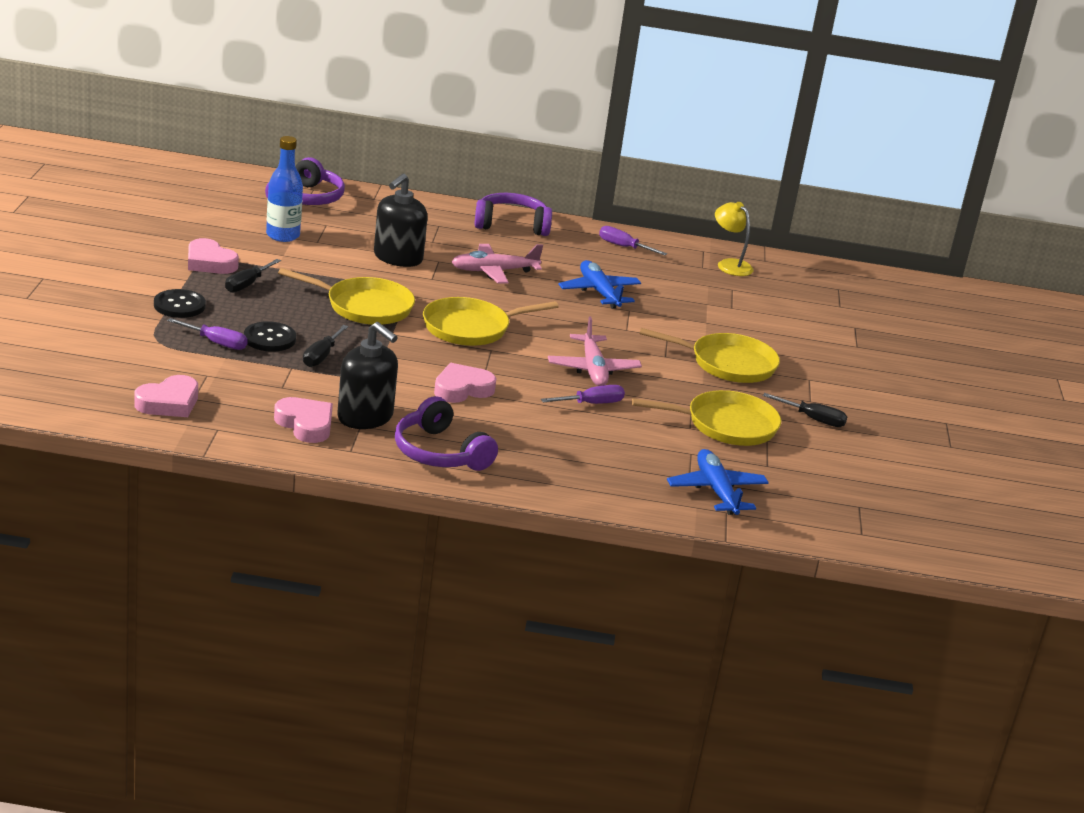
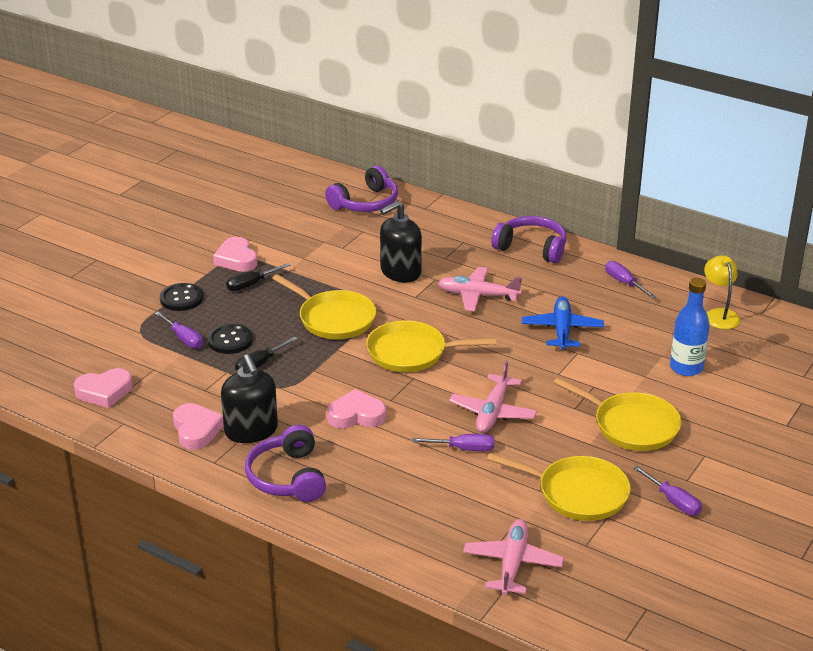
camera: 30 degrees right, 5 degrees up
blue bottle [266,136,303,242] -> blue bottle moved to [670,278,710,376]
blue plane [667,449,769,515] -> pink plane [463,519,564,596]
black screwdriver [763,393,847,427] -> purple screwdriver [633,466,702,516]

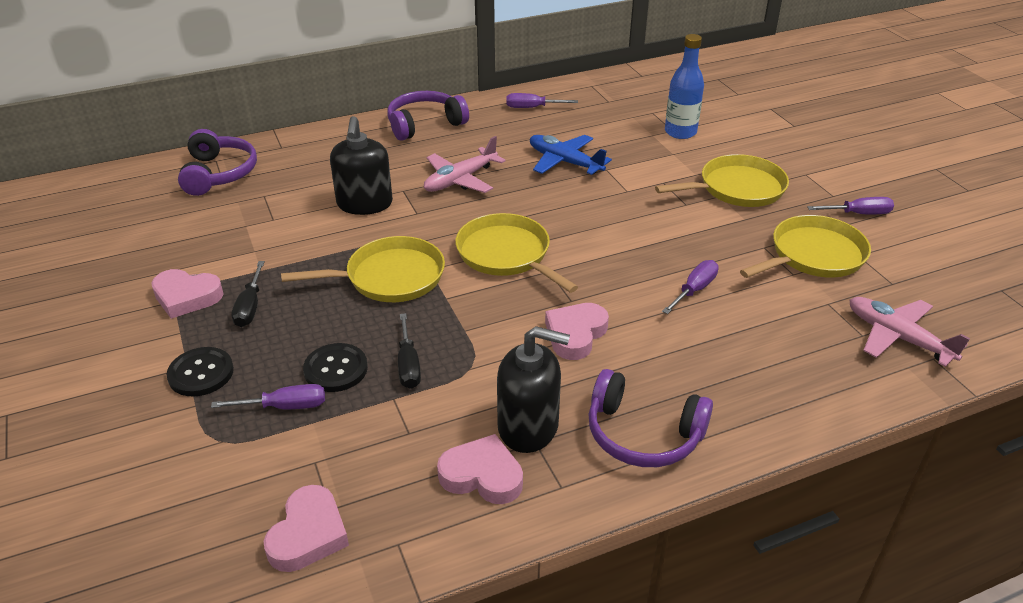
camera: 55 degrees left, 5 degrees up
yellow pan [366,320,497,372] -> yellow pan turned 105 degrees clockwise [455,213,578,293]
pink plane [449,361,537,433] -> none
yellow lamp [704,255,741,329] -> none

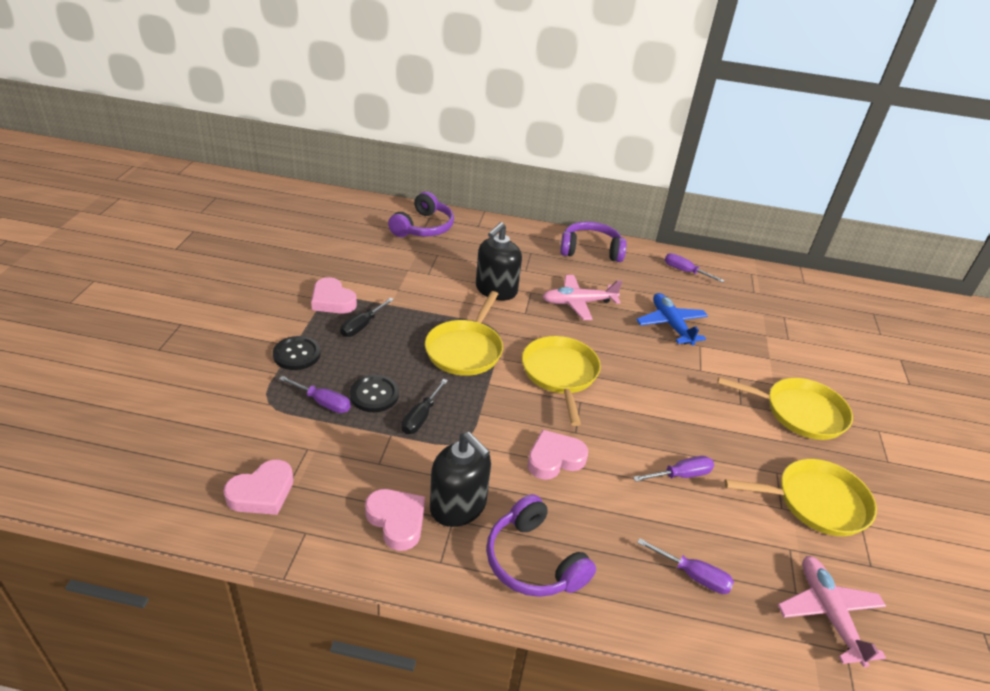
camera: 30 degrees right, 0 degrees up
yellow pan [281,236,445,302] -> yellow pan turned 90 degrees clockwise [425,291,503,376]
blue bottle [665,34,704,139] -> none
purple screwdriver [807,197,894,214] -> purple screwdriver moved to [637,538,734,594]

